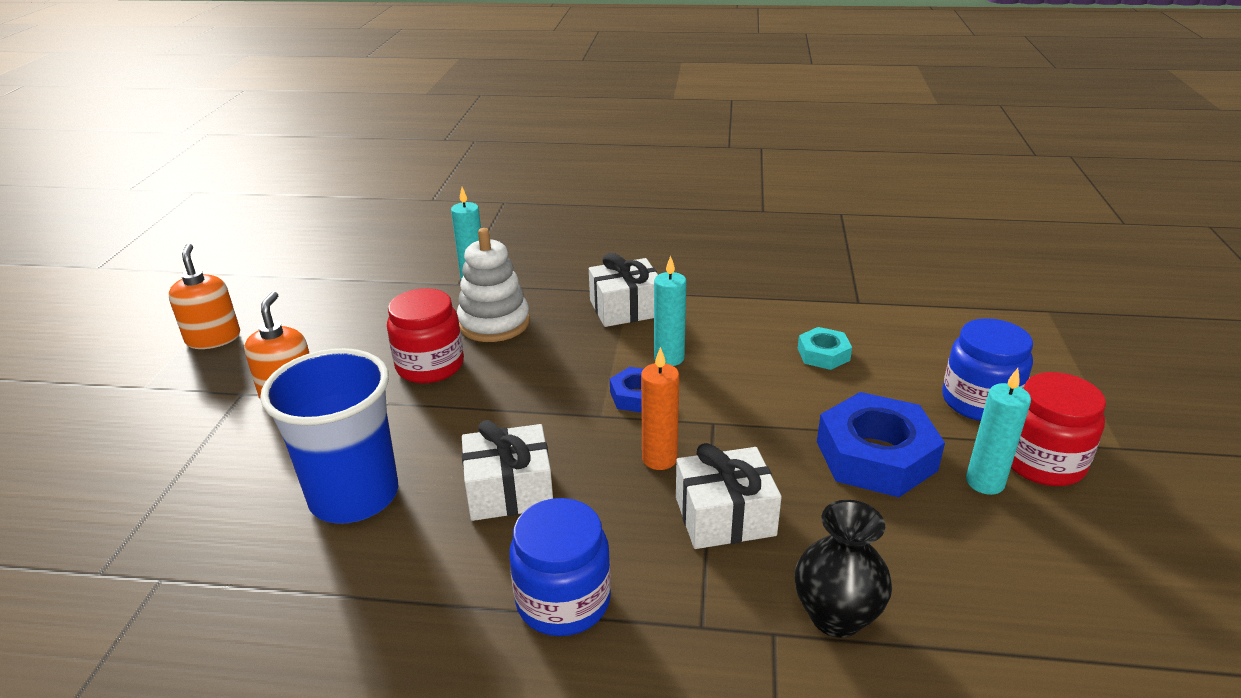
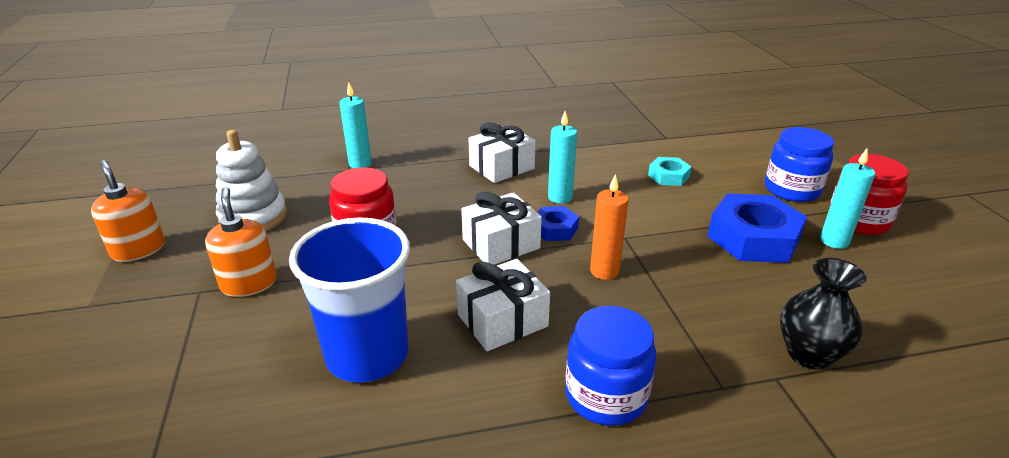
camera: 20 degrees left, 0 degrees up
white stacking toy [457,228,530,342] -> white stacking toy moved to [216,130,287,231]
white gift [676,443,782,549] -> white gift moved to [461,192,542,265]

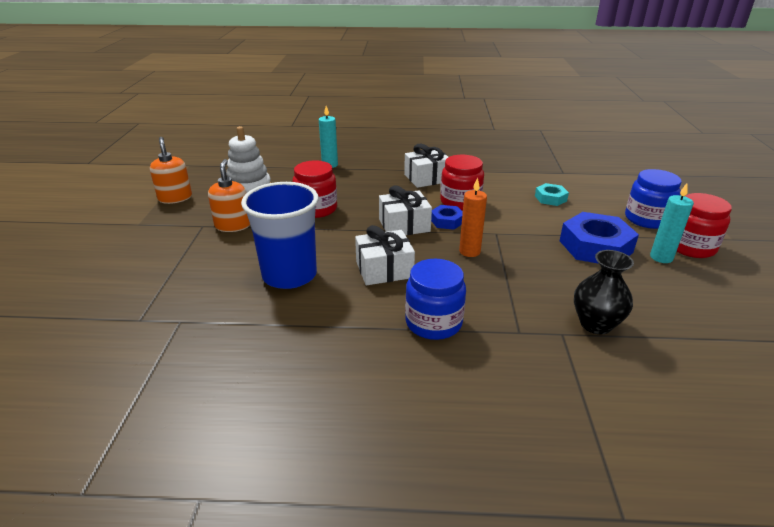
camera: 15 degrees right, 0 degrees up
turquoise candle [548,111,577,204] -> red jar [440,155,484,211]

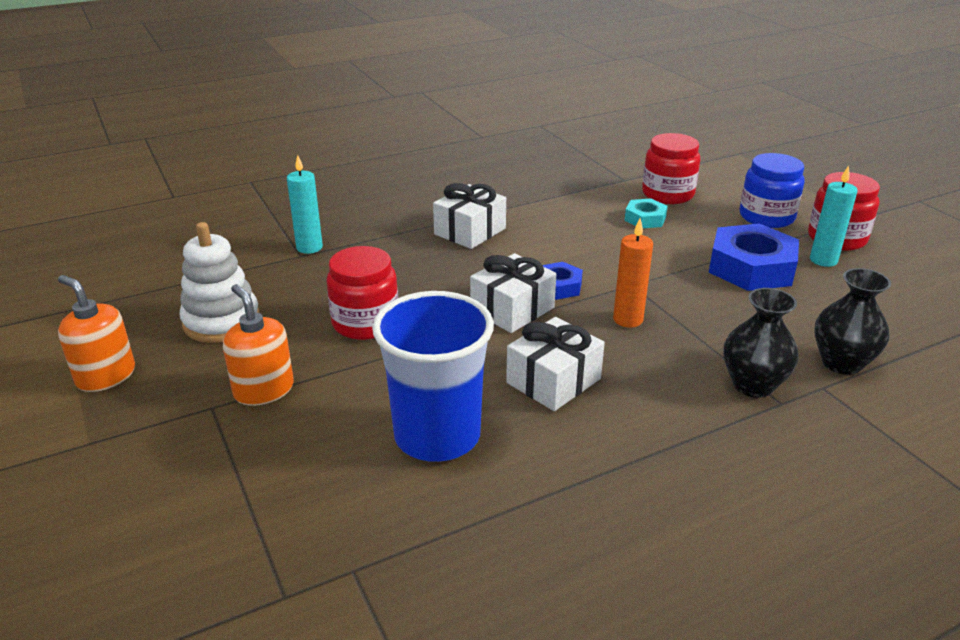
camera: 30 degrees left, 0 degrees up
blue jar [405,259,466,340] -> none
red jar [440,155,484,211] -> red jar moved to [642,133,701,204]
none -> black vase [724,288,799,398]

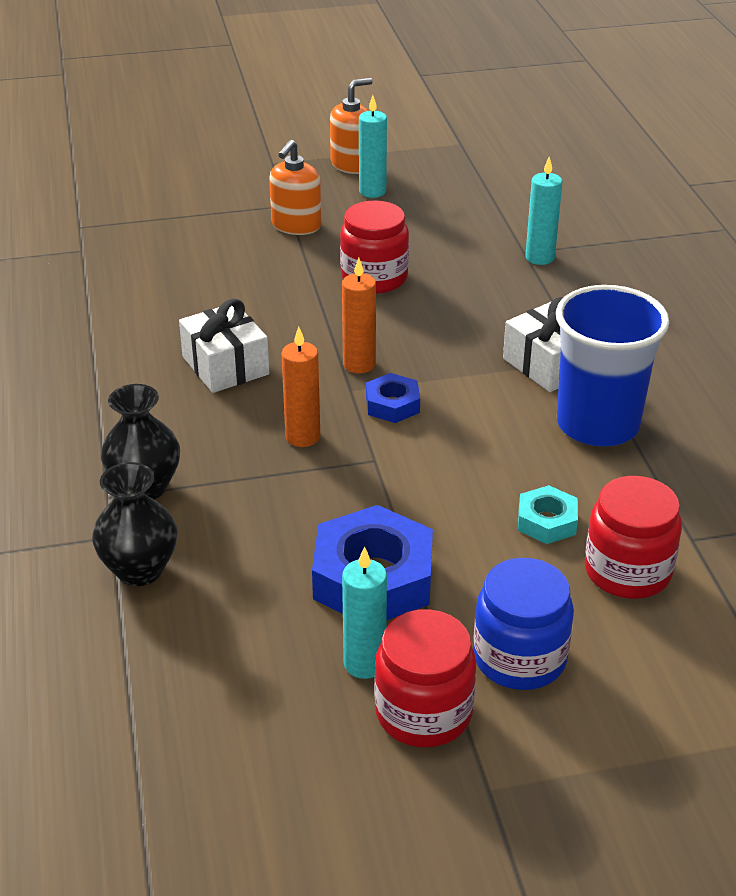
camera: 105 degrees right, 5 degrees up
white stacking toy [179,222,260,343] -> none
orange soap dispenser [223,284,294,406] -> orange soap dispenser turned 135 degrees clockwise [269,140,321,235]
blue cup [372,291,494,462] -> blue cup moved to [556,285,669,446]
white gift [470,253,556,333] -> orange candle [342,258,376,374]
none -> turquoise candle [359,95,387,198]

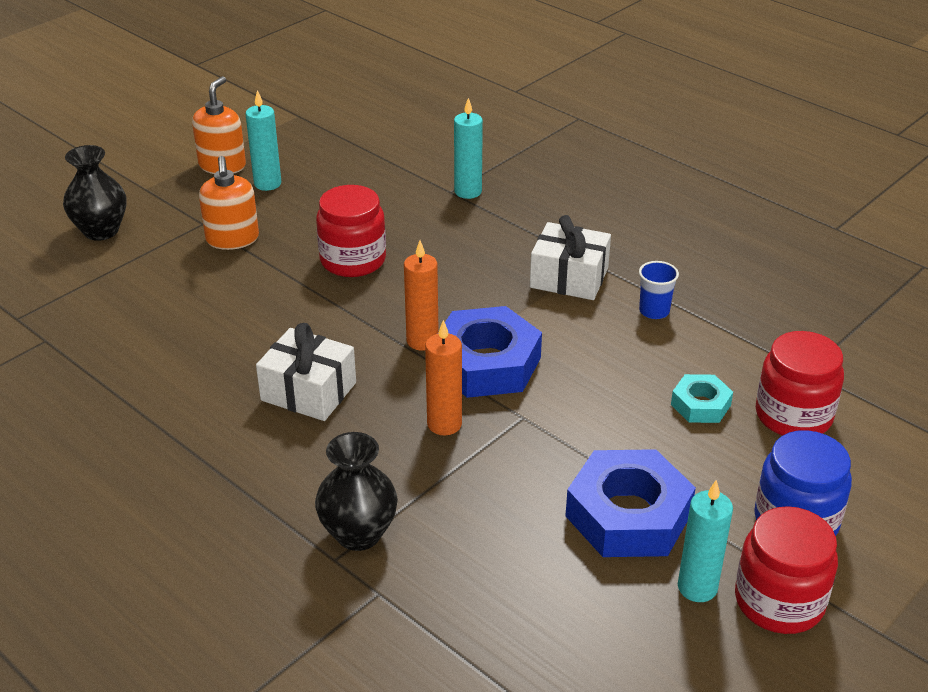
camera: 35 degrees left, 0 degrees up
black vase [92,462,177,586] -> black vase moved to [63,145,127,241]
blue nut [366,373,420,423] -> blue nut [438,306,542,398], size x1.91
blue cup [556,285,669,446] -> blue cup [639,261,679,319], size x0.41

